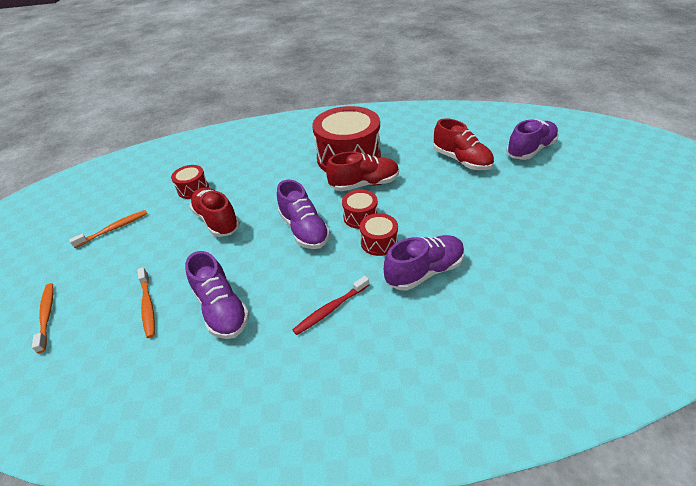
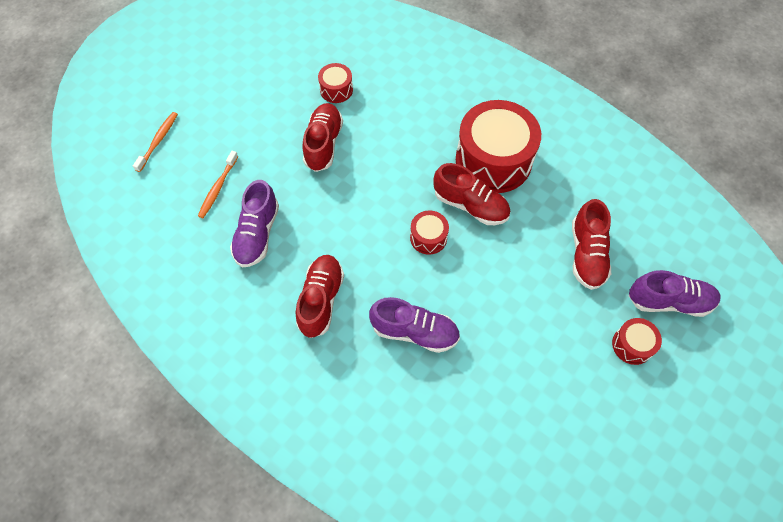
camera: 40 degrees right, 20 degrees up
orange toothbrush [69,210,148,248] -> none
purple shoe [277,180,330,249] -> none
red toothbrush [293,276,369,335] -> red shoe [296,255,344,338]
red drum [360,213,398,256] -> red drum moved to [612,318,662,365]

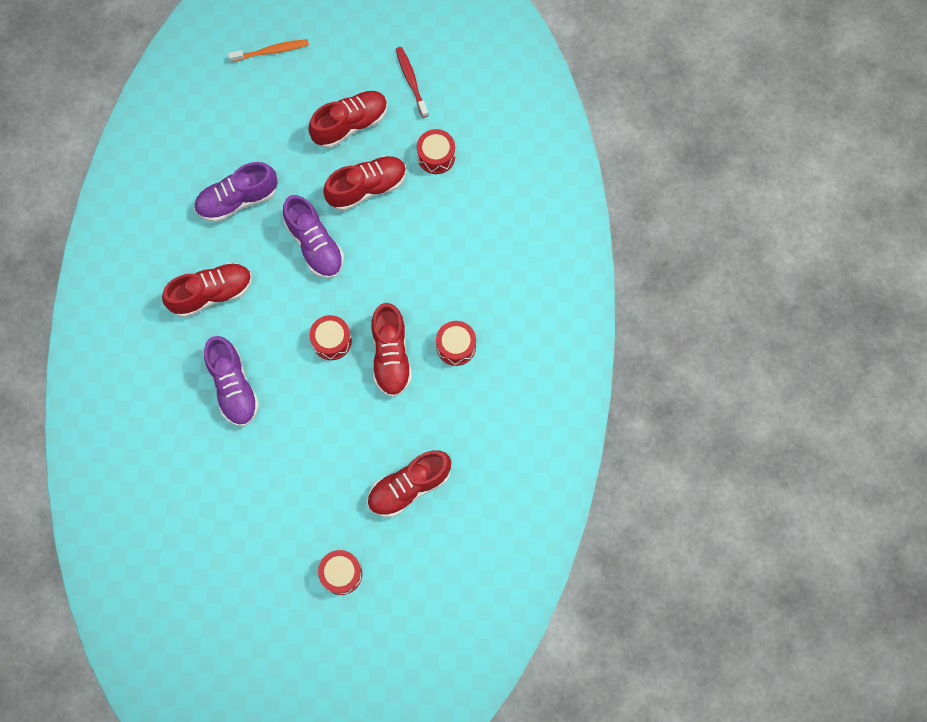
camera: 55 degrees right, 10 degrees up
orange toothbrush [198,151,238,218] -> none
red drum [456,100,541,193] -> red drum [436,321,476,366], size x0.46
purple shoe [629,270,721,317] -> purple shoe moved to [283,195,344,279]
none -> red shoe [309,91,388,148]
none -> red toothbrush [396,47,429,118]

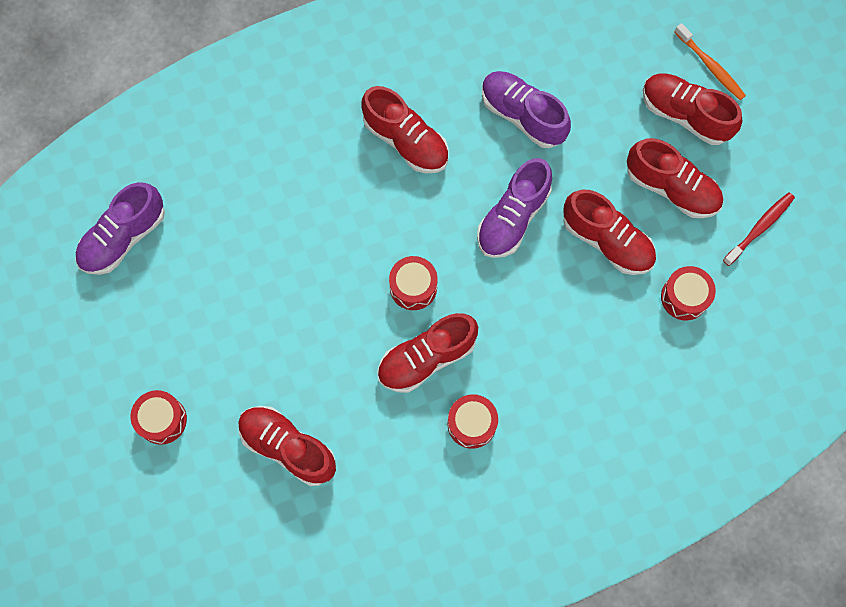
camera: 65 degrees right, 0 degrees up
purple shoe [204,336,260,427] -> purple shoe moved to [75,182,165,275]
none -> red shoe [643,73,742,145]

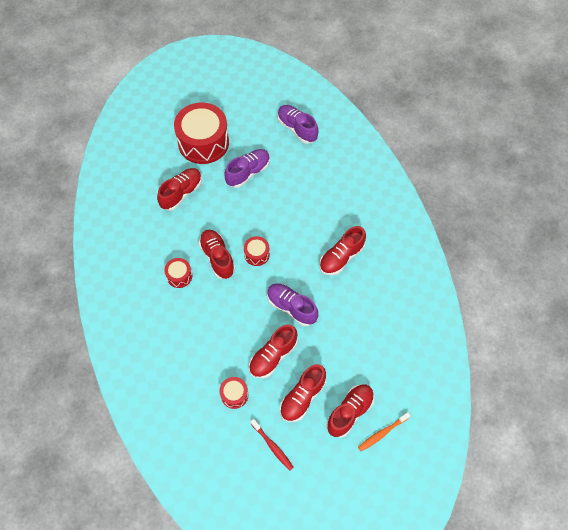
camera: 95 degrees right, 10 degrees down
red drum [130,390,187,445] -> red drum [174,103,229,164], size x2.18
purple shoe [482,71,571,148] -> purple shoe moved to [224,149,270,188]

